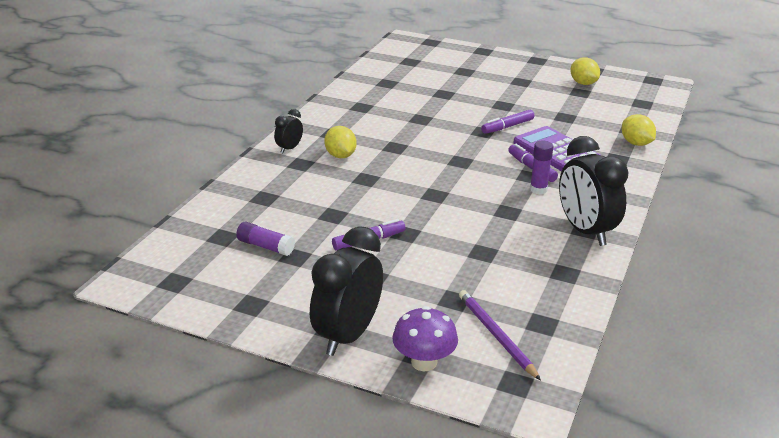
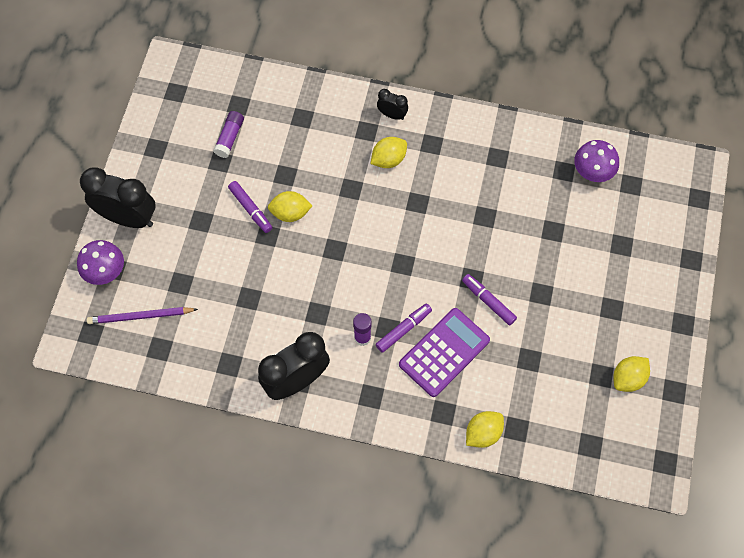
camera: 80 degrees right, 35 degrees up
purple pencil [459,290,541,381] -> purple pencil turned 150 degrees counterclockwise [87,307,198,324]
none -> yellow lemon [268,191,312,222]
none -> purple mushroom [574,140,619,182]

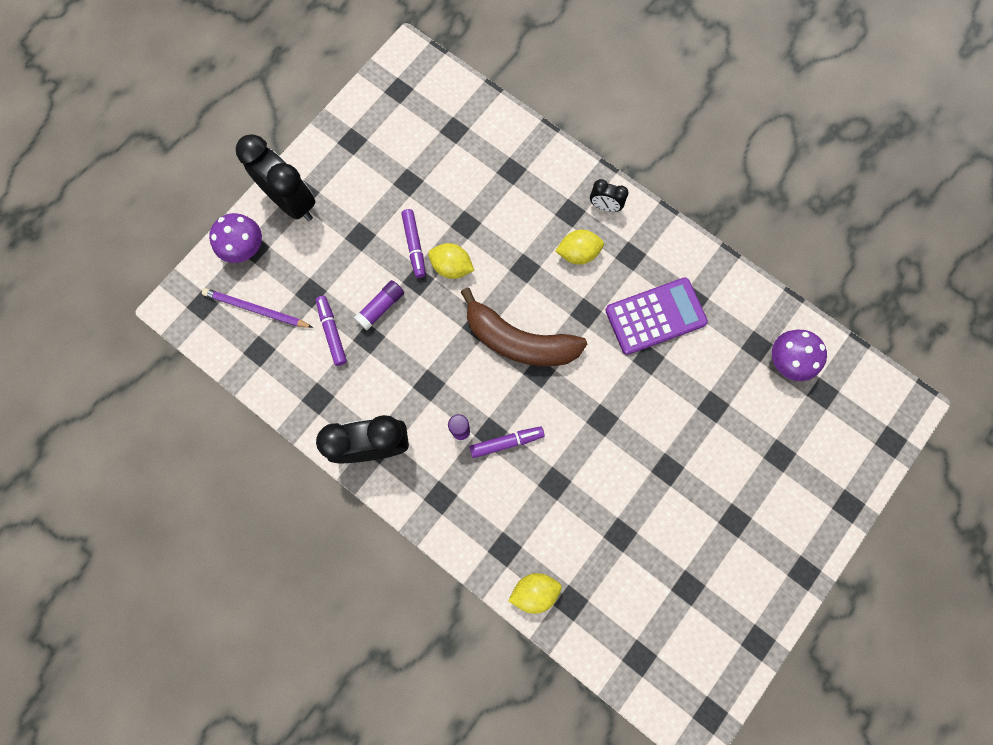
camera: 25 degrees right, 10 degrees up
purple glue stick [213,111,244,158] -> purple glue stick moved to [354,280,404,330]
black clock [377,89,408,120] -> black clock turned 150 degrees clockwise [590,179,628,212]
purple calculator [399,308,490,397] -> purple calculator moved to [605,277,708,355]
purple marker [462,274,517,326] -> purple marker moved to [316,296,347,366]
yellow lemon [613,356,650,392] -> none
none -> brown banana [461,288,587,366]

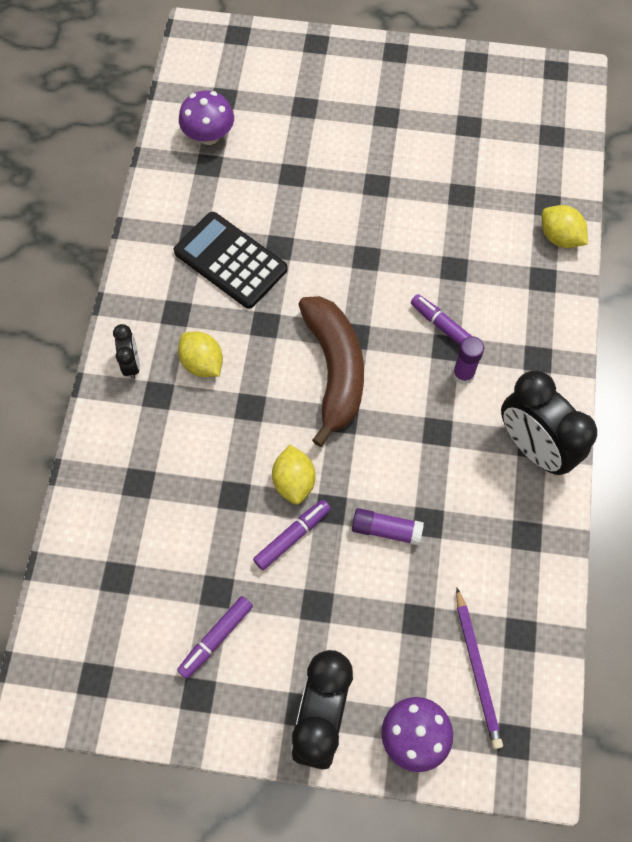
camera: 120 degrees left, 10 degrees down
purple marker [316,296,347,366] -> purple marker moved to [177,596,253,679]
purple calculator [605,277,708,355] -> black calculator [173,212,288,309]

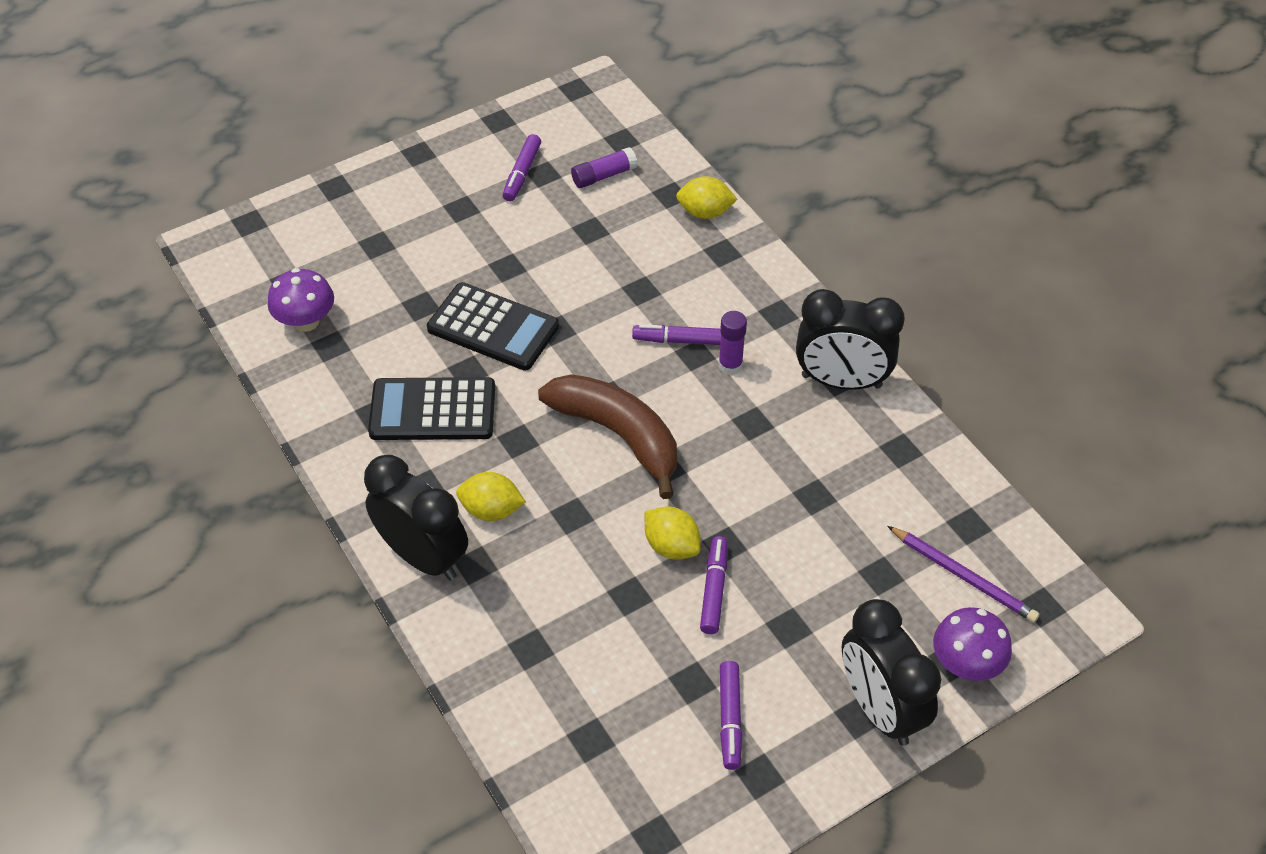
camera: 40 degrees left, 15 degrees down
black clock [113,324,140,379] -> black clock [364,455,468,581], size x2.06
purple glue stick [352,508,424,546] -> purple glue stick moved to [571,147,637,188]
none -> black calculator [427,282,559,371]
none -> purple marker [503,134,541,201]

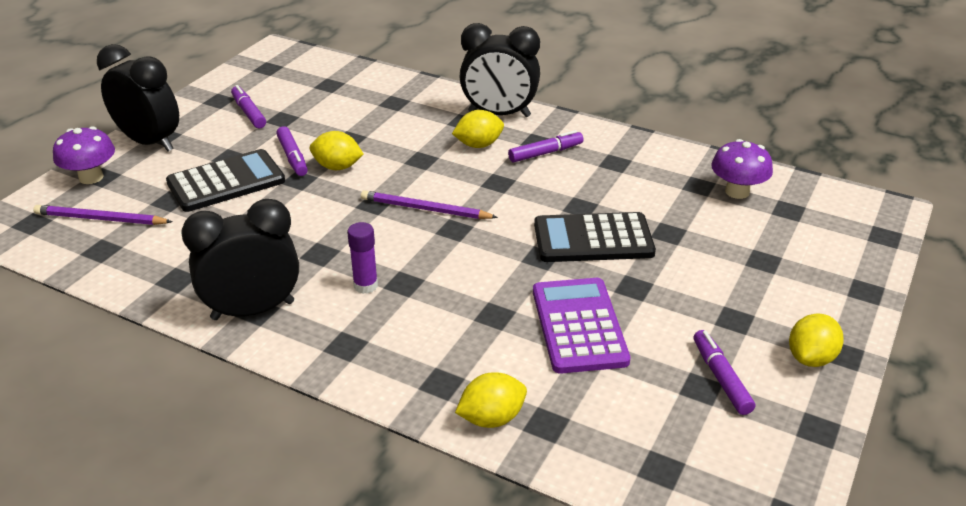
camera: 150 degrees right, 15 degrees down
black calculator [368,377,495,440] -> black calculator moved to [166,149,285,212]
brown banana [538,374,677,499] -> purple pencil [361,190,498,219]
purple glue stick [571,147,637,188] -> none
purple marker [632,324,721,345] -> purple marker moved to [508,130,583,162]
none -> purple calculator [533,278,630,374]
none -> yellow lemon [789,313,844,367]

